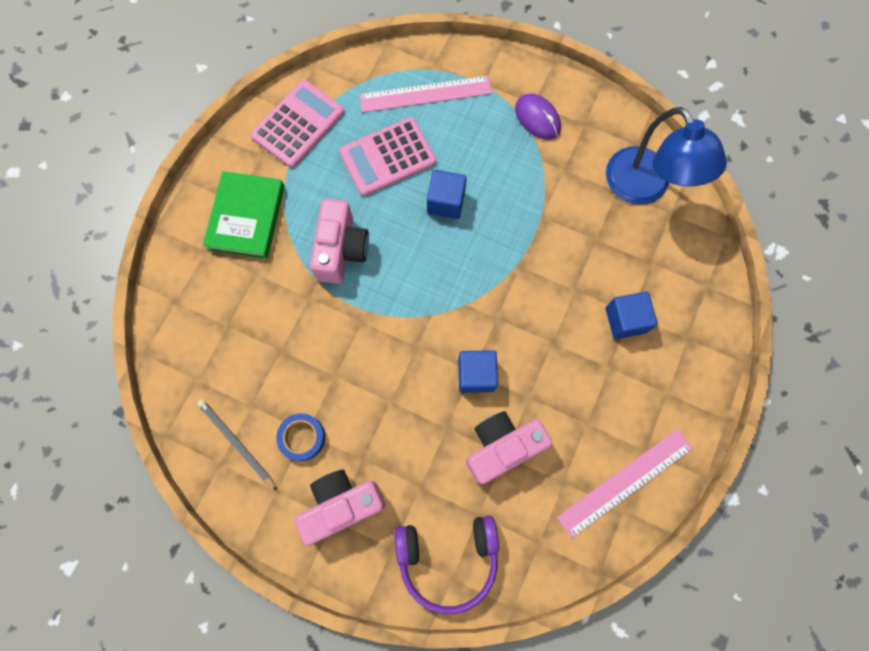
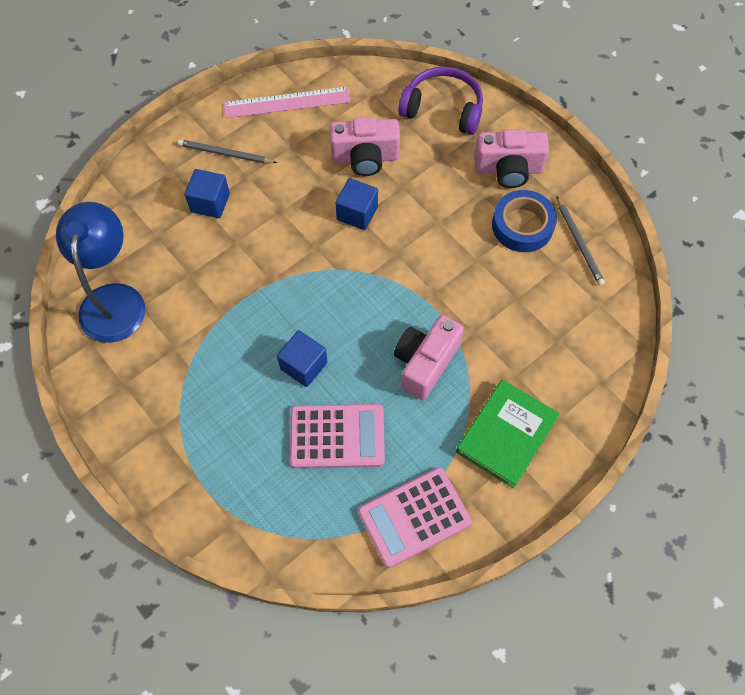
camera: 155 degrees left, 10 degrees down
blue tape [276,413,325,461] -> blue tape [492,190,557,252], size x1.51
pink ruler [359,76,492,113] -> none
purple mouse [515,94,561,140] -> none
none -> grey pencil [178,139,277,163]

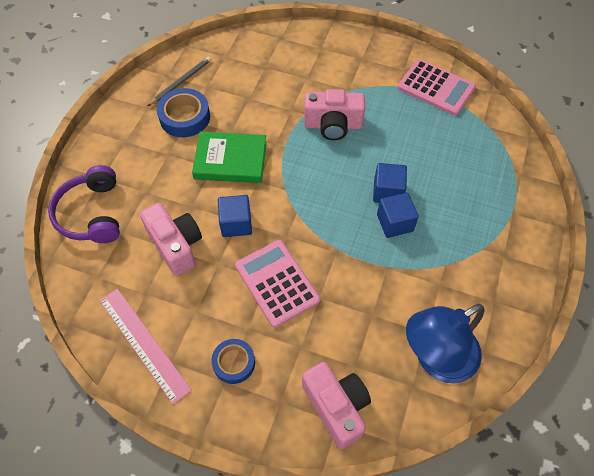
camera: 120 degrees left, 5 degrees down
grey pencil [178,139,277,163] -> blue tape [212,339,255,384]
blue cube [185,169,230,218] -> blue cube moved to [377,193,419,238]
pink calculator [290,404,385,468] -> pink calculator moved to [235,240,320,328]
green book [456,379,560,489] -> green book moved to [192,132,266,183]
pink camera [474,129,549,188] -> pink camera moved to [302,362,371,449]

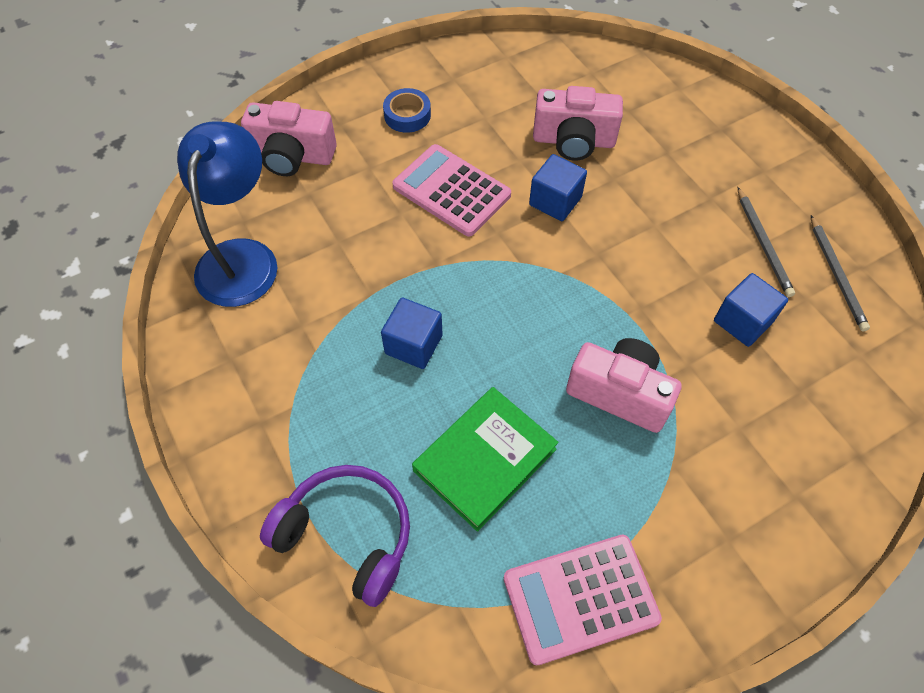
camera: 130 degrees right, 0 degrees up
purple headphones [48,165,120,243] -> purple headphones moved to [260,465,410,607]
pink ruler [100,289,192,404] -> none
blue tape [157,88,210,137] -> grey pencil [738,187,795,297]
green book [192,132,266,183] -> green book moved to [412,387,559,532]
pink calculator [235,240,320,328] -> pink calculator turned 150 degrees counterclockwise [392,144,511,237]
pink camera [304,89,365,140] -> pink camera turned 75 degrees clockwise [566,338,682,433]
blue cube [373,163,407,203] -> blue cube moved to [714,273,788,347]

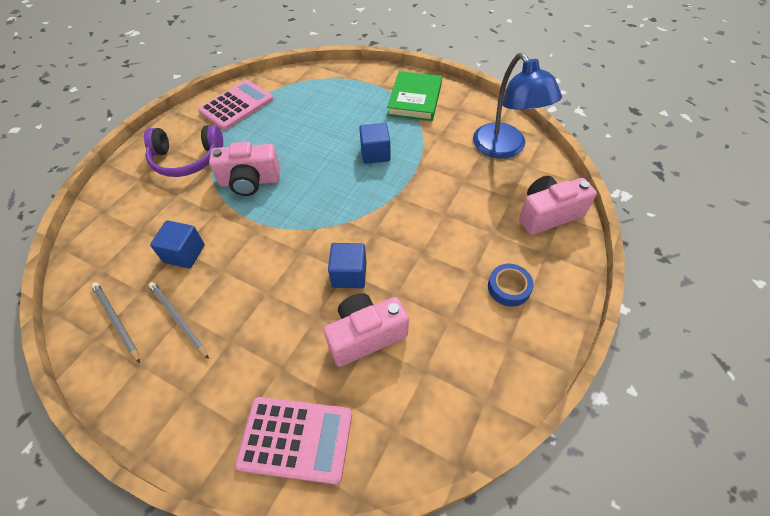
camera: 150 degrees right, 5 degrees down
purple headphones [260,465,410,607] -> purple headphones moved to [144,125,223,177]
pink calculator [392,144,511,237] -> pink calculator moved to [235,397,352,484]
green book [412,387,559,532] -> green book moved to [387,71,442,121]

